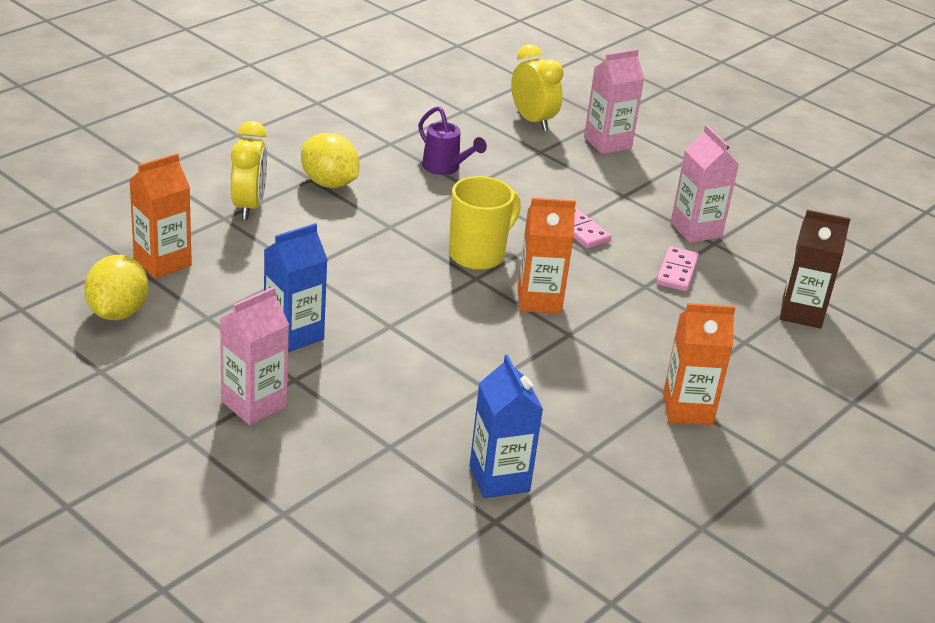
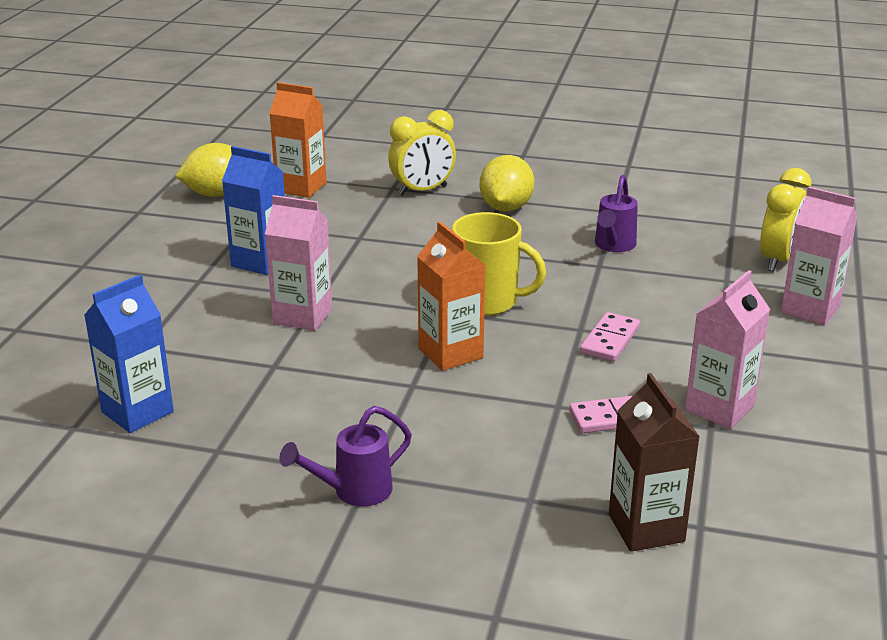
camera: 65 degrees right, 5 degrees down
pink carton [220,287,289,425] -> pink carton moved to [265,195,332,331]
orange carton [663,303,735,425] -> purple watering can [280,406,412,506]

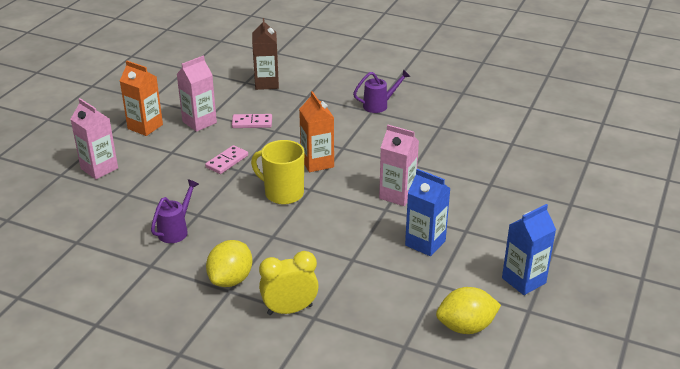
camera: 170 degrees left, 5 degrees up
blue carton [84,275,174,433] -> blue carton moved to [502,204,556,295]
orange carton [269,82,326,198] -> orange carton moved to [120,61,163,136]
yellow clock [760,168,811,271] -> none

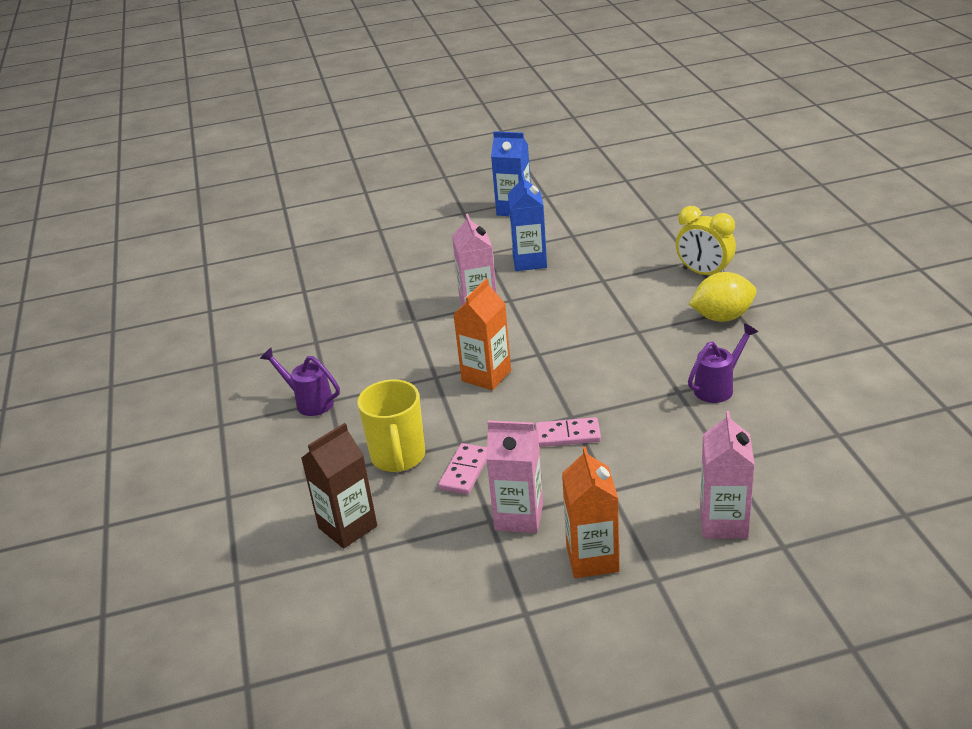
camera: 125 degrees left, 0 degrees up
purple watering can [151,179,199,243] -> purple watering can turned 150 degrees clockwise [688,323,758,403]
pink domino [232,114,272,128] -> pink domino turned 60 degrees clockwise [438,443,487,495]
yellow mug [251,140,304,204] -> yellow mug moved to [357,379,425,472]
yellow lemon [436,287,501,334] -> none

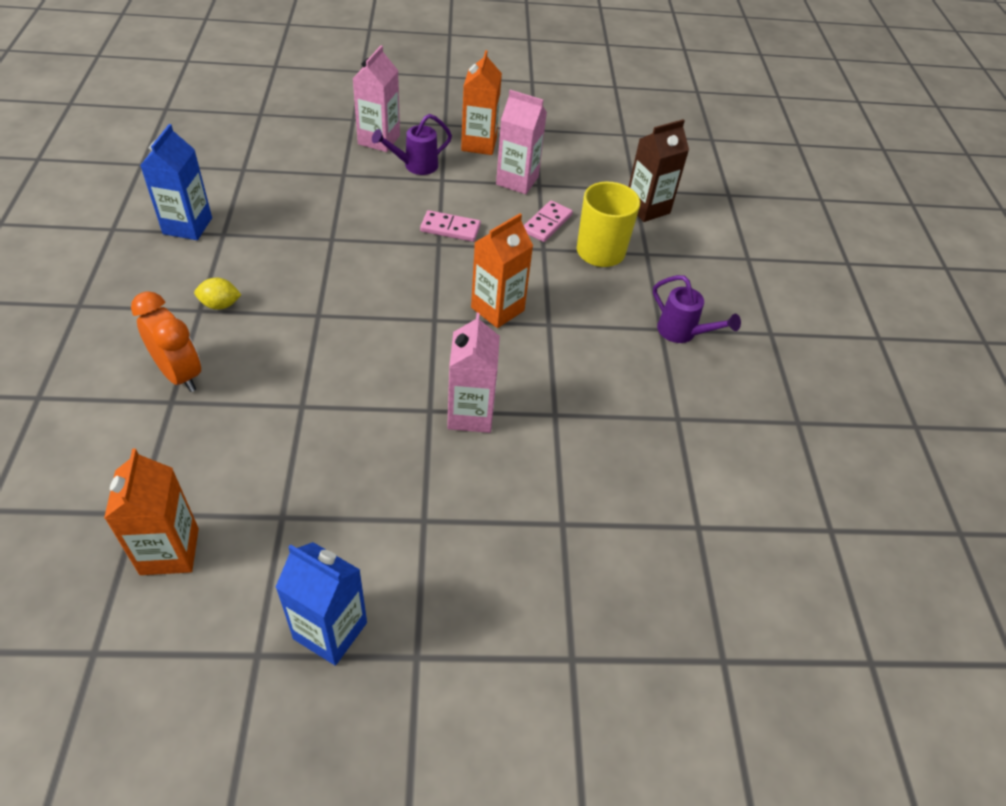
camera: 175 degrees left, 15 degrees up
blue carton [508,173,547,271] -> blue carton moved to [140,124,212,240]
yellow clock [676,206,736,275] -> orange clock [131,291,201,392]
purple watering can [688,323,758,403] -> purple watering can moved to [372,114,452,175]
yellow lemon [689,272,757,322] -> yellow lemon [194,278,241,310], size x0.57
none -> orange carton [104,448,199,575]

